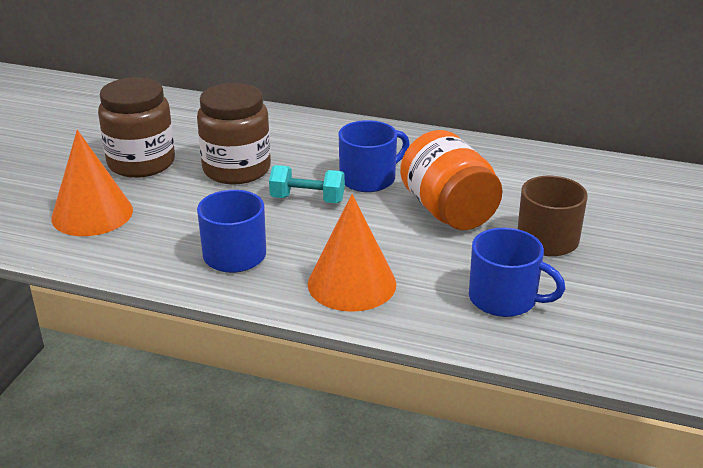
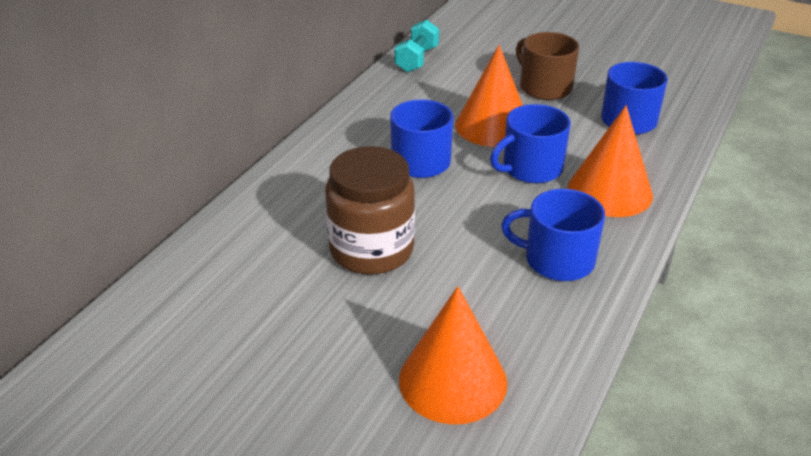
camera: 80 degrees left, 5 degrees up
brown jar [98,77,175,178] -> none
turquoise dumbbell [269,165,345,203] -> turquoise dumbbell moved to [394,20,439,72]
orange jar [400,130,502,230] -> orange cone [455,45,523,147]
none -> blue mug [490,104,571,183]

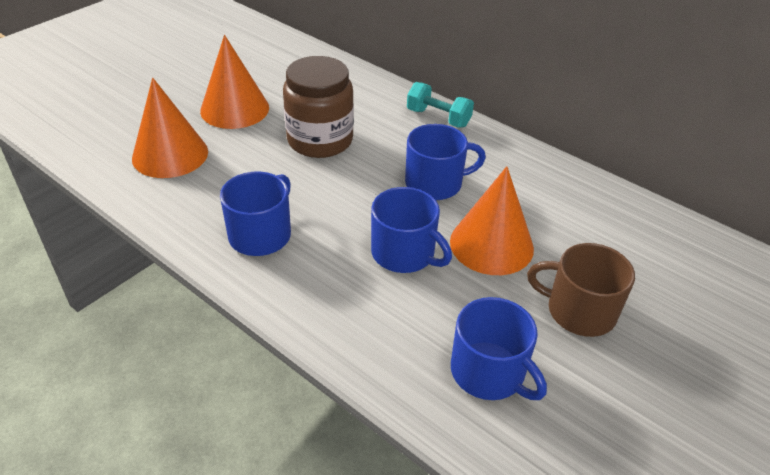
camera: 100 degrees right, 5 degrees up
turquoise dumbbell [394,20,439,72] -> turquoise dumbbell moved to [407,82,474,128]
blue mug [490,104,571,183] -> blue mug turned 150 degrees clockwise [371,187,452,273]
brown mug [516,32,579,100] -> brown mug turned 135 degrees counterclockwise [527,243,635,337]
orange cone [568,105,653,217] -> orange cone moved to [200,35,269,129]

